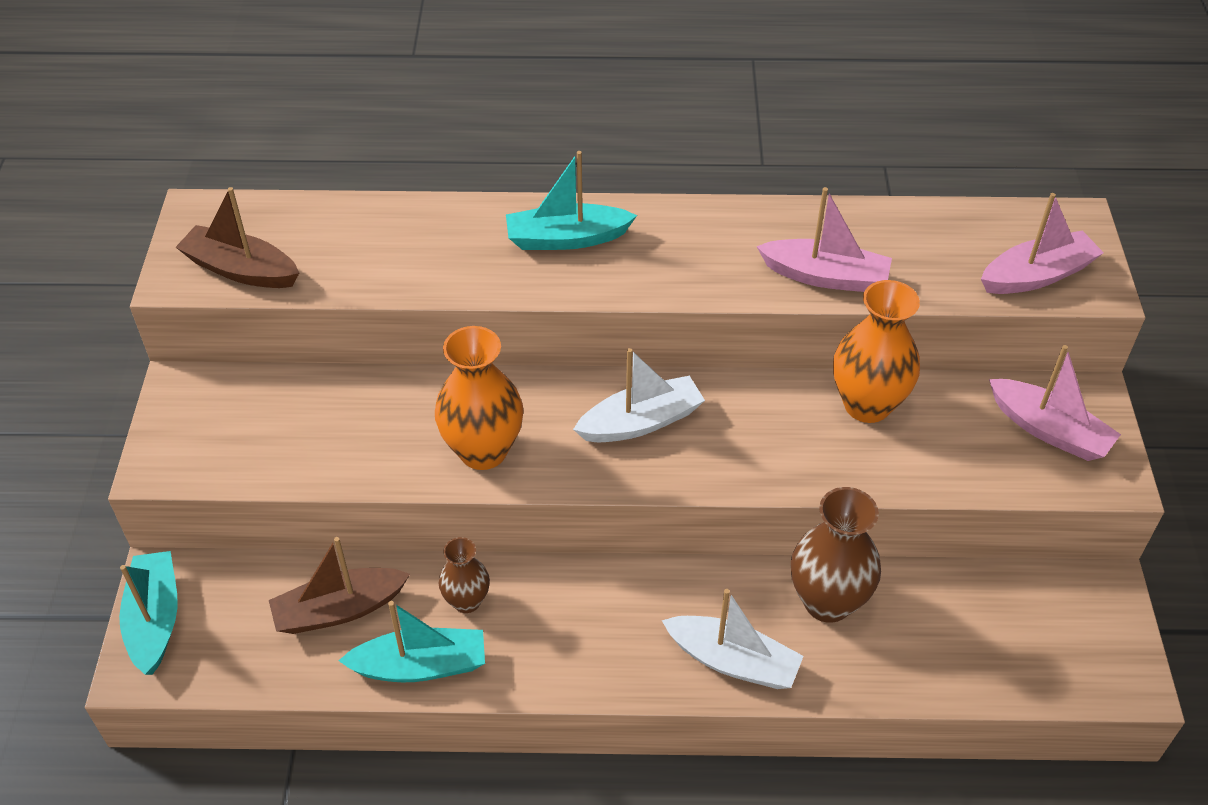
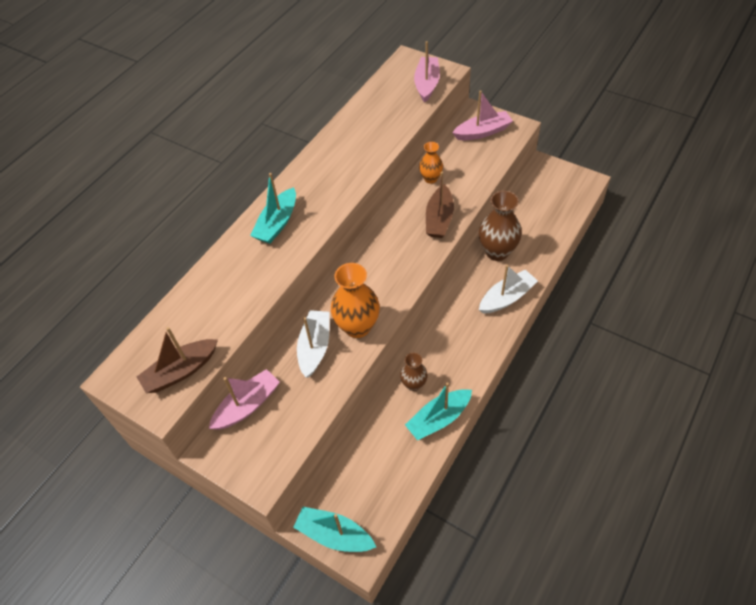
camera: 55 degrees left, 5 degrees up
brown boat [269,537,410,634] -> brown boat moved to [426,172,454,238]
turquoise boat [338,601,485,682] -> turquoise boat turned 150 degrees counterclockwise [405,382,472,440]
white boat [573,348,705,442] -> white boat moved to [297,310,329,378]
pink boat [756,187,892,292] -> pink boat moved to [209,369,280,430]
orange vase [833,280,920,423] -> orange vase [419,142,443,184], size x0.58

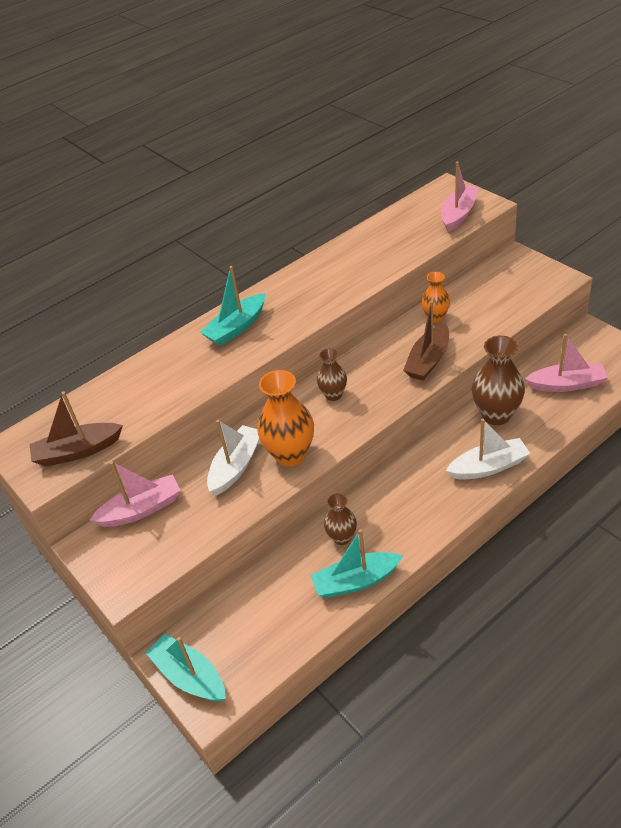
camera: 20 degrees right, 10 degrees down
pink boat [452,90,513,140] -> pink boat moved to [525,334,608,392]
none -> brown vase [317,348,347,401]

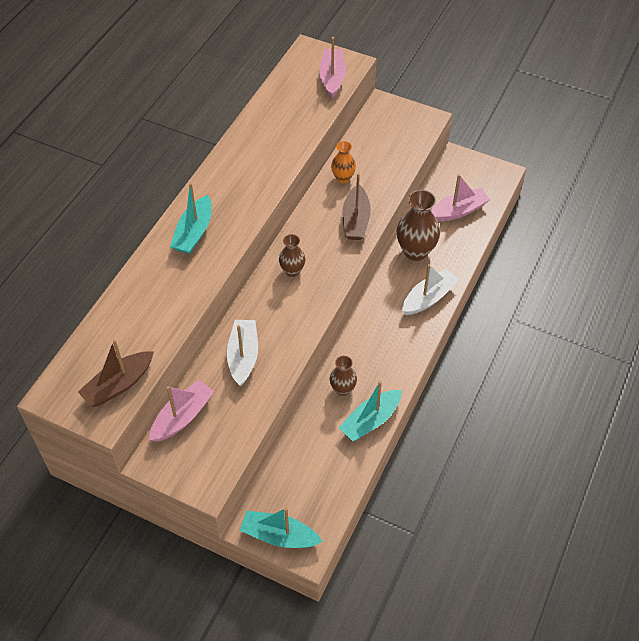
camera: 30 degrees left, 10 degrees up
orange vase [257,370,314,467] -> none

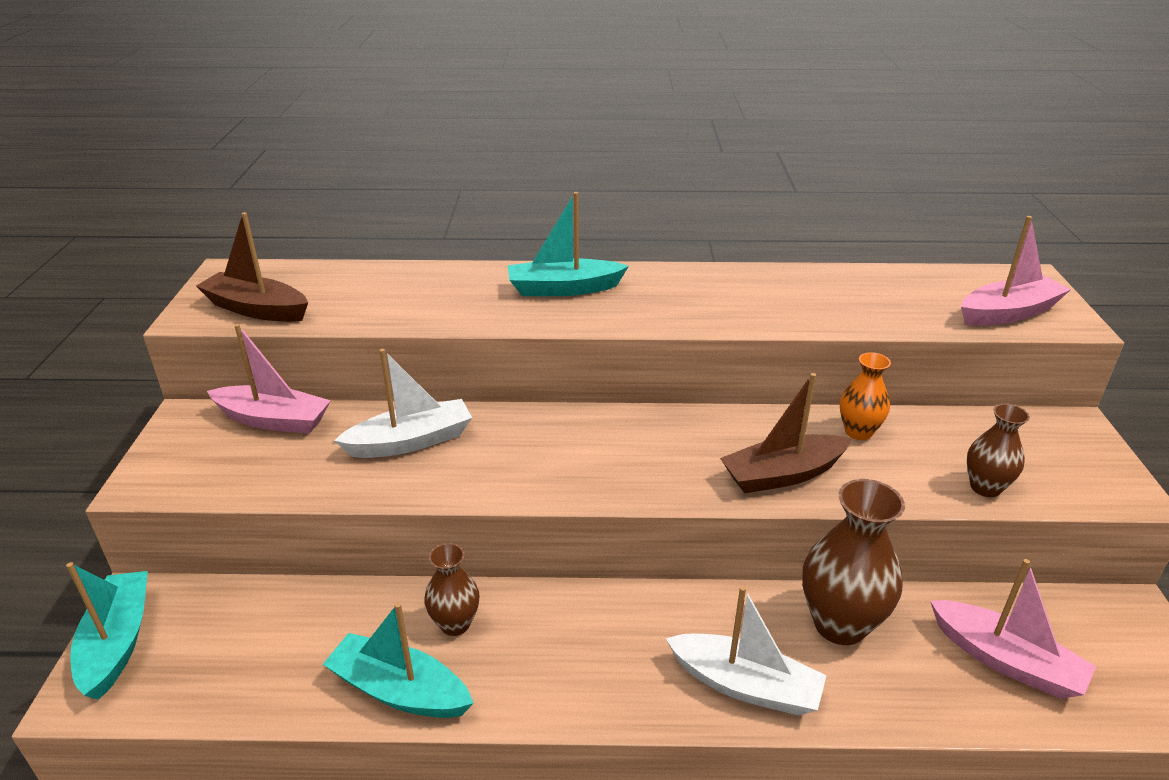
camera: 65 degrees right, 20 degrees down
brown vase [279,234,305,277] -> brown vase moved to [967,404,1030,497]

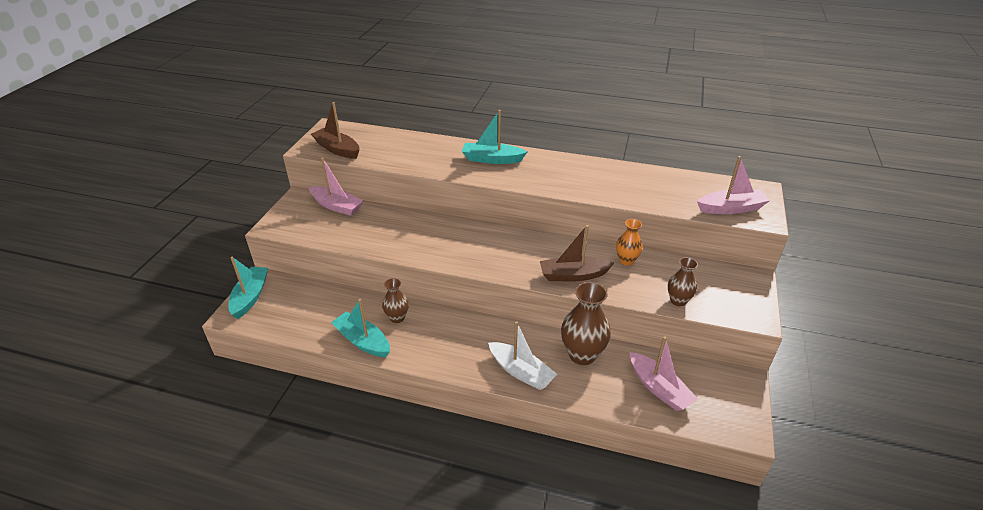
camera: 15 degrees right, 5 degrees up
white boat [334,349,472,458] -> none

